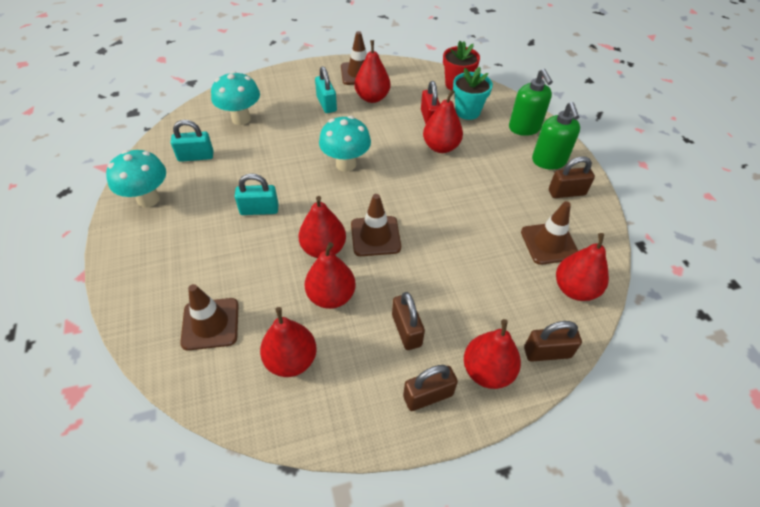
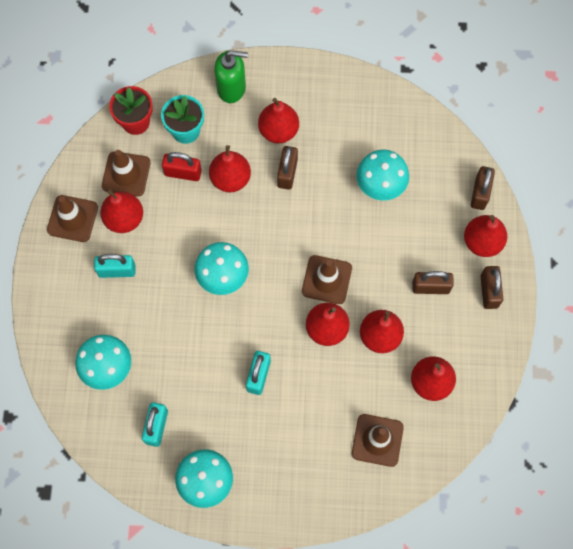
camera: 70 degrees left, 20 degrees up
brown traffic cone [521,201,578,265] -> brown traffic cone moved to [102,150,151,196]
green soap dispenser [532,102,580,169] -> none
brown padlock [549,156,595,198] -> brown padlock moved to [277,146,298,190]
red pear [556,233,609,301] -> red pear moved to [258,98,299,143]
none -> turquoise mushroom [356,149,409,201]

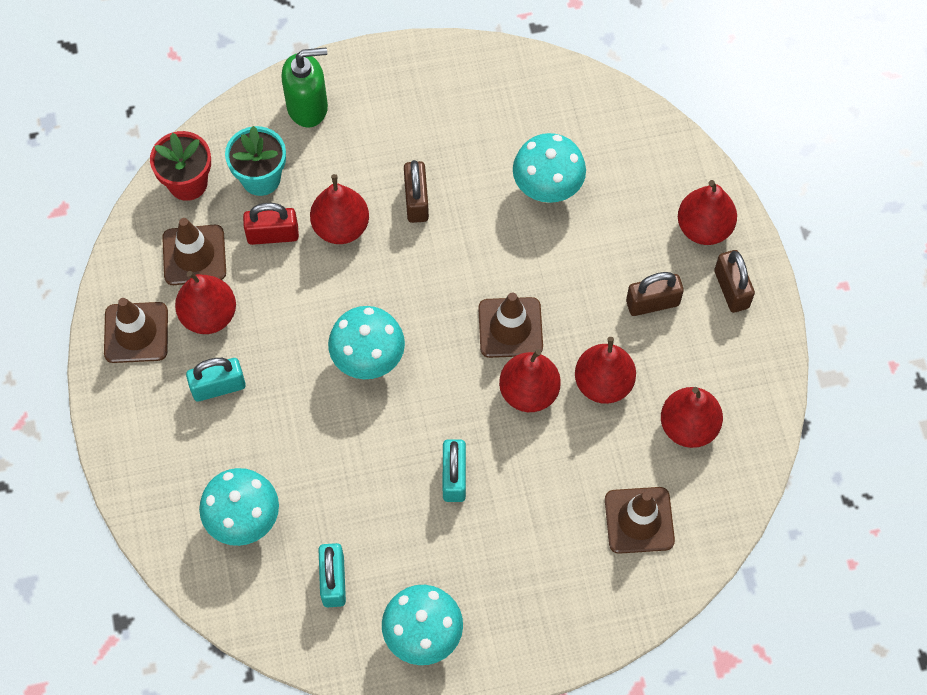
camera: 15 degrees left, 5 degrees down
red pear [258,98,299,143] -> none
brown padlock [471,166,495,210] -> none

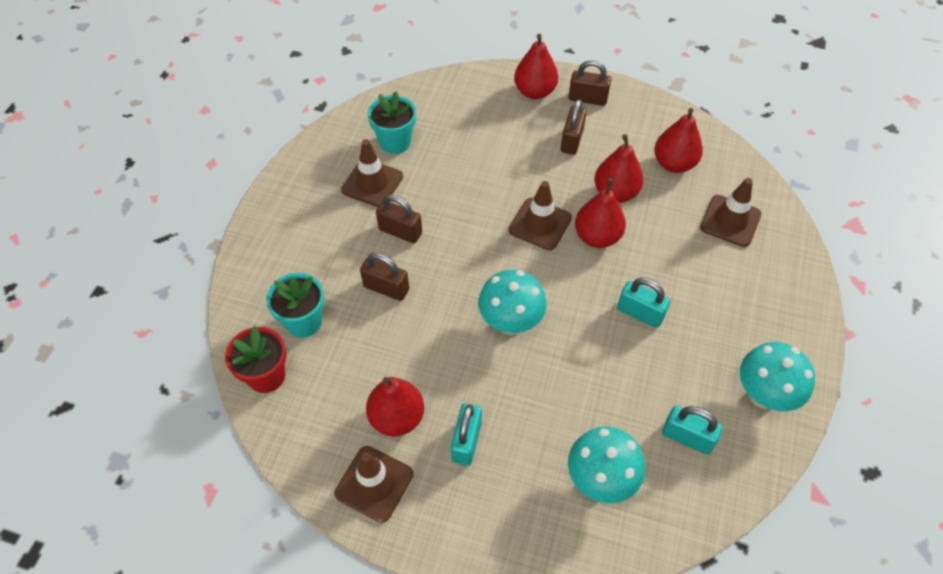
camera: 60 degrees left, 10 degrees down
brown traffic cone [162,218,226,285] -> brown traffic cone moved to [341,139,403,207]
red padlock [243,203,299,245] -> none
green soap dispenser [281,48,328,128] -> none
red pear [310,174,369,244] -> brown padlock [360,253,409,301]
turquoise mushroom [513,133,586,203] -> none
none -> turquoise flower pot [368,92,416,154]

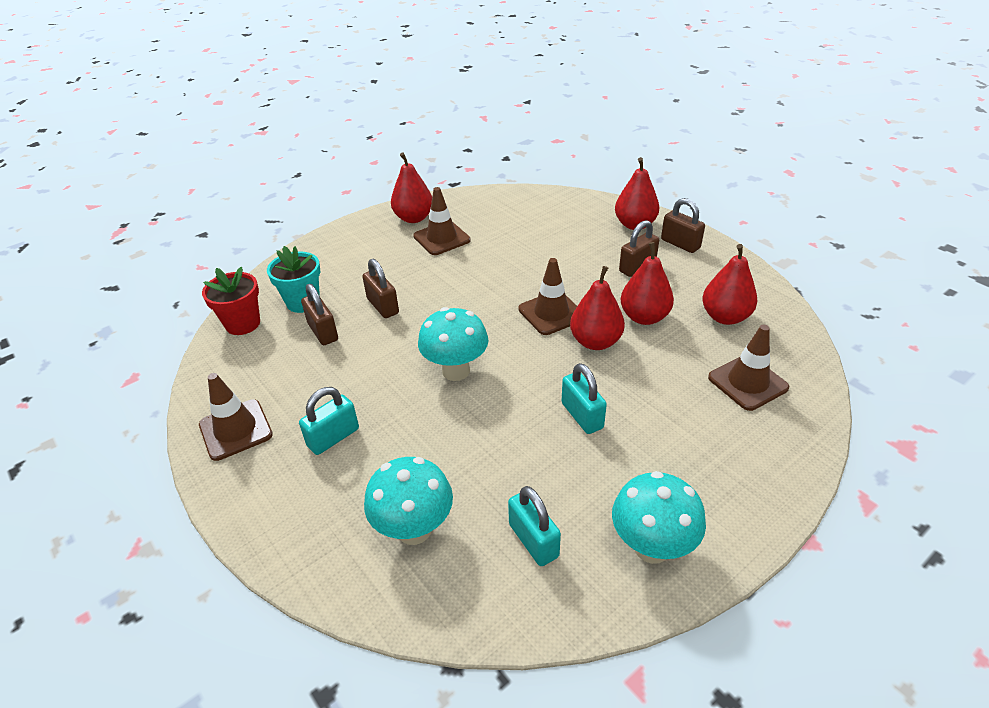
camera: 35 degrees right, 15 degrees down
red pear [366,377,424,436] -> red pear moved to [391,152,432,223]
turquoise flower pot [368,92,416,154] -> none
brown padlock [376,194,422,243] -> brown padlock moved to [301,284,338,345]

